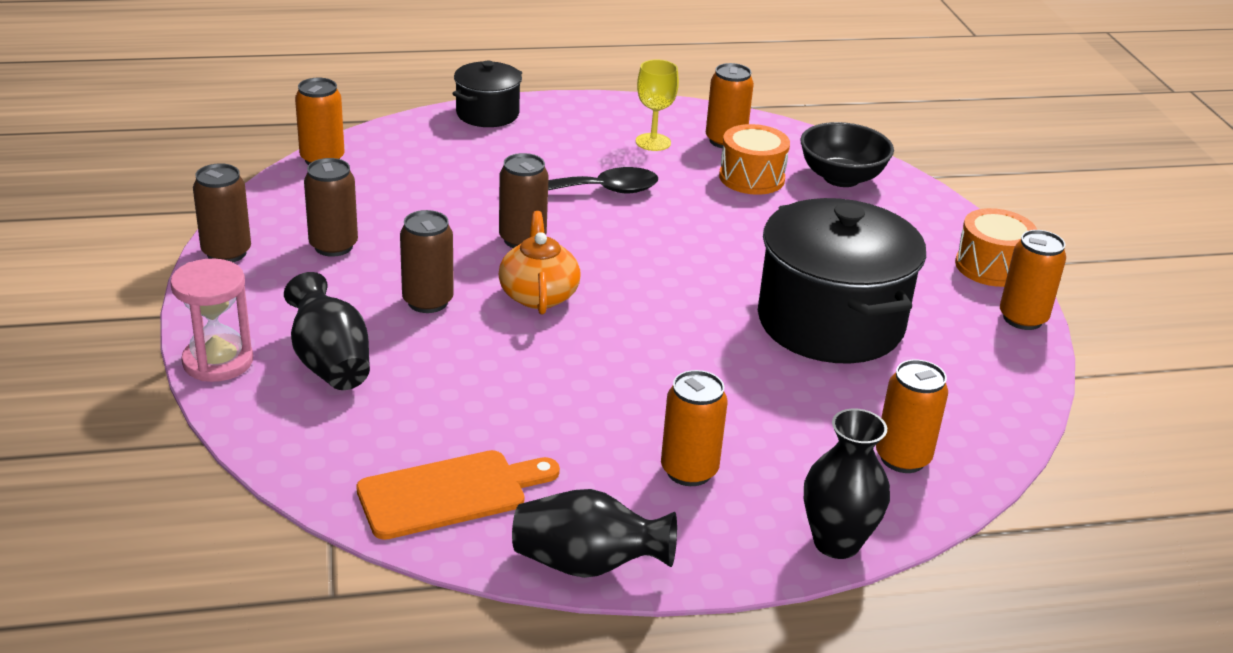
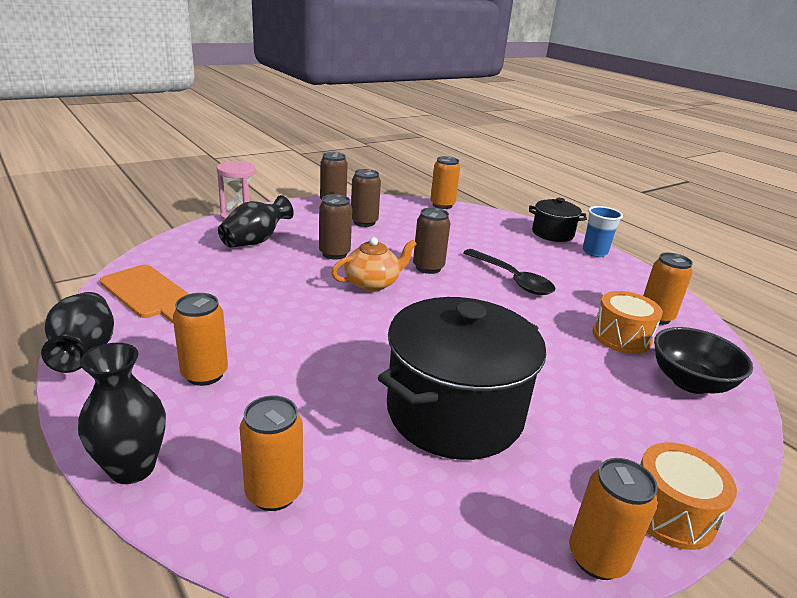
camera: 65 degrees right, 5 degrees down
yellow goblet [636,60,679,151] -> none
none -> blue cup [583,206,623,257]

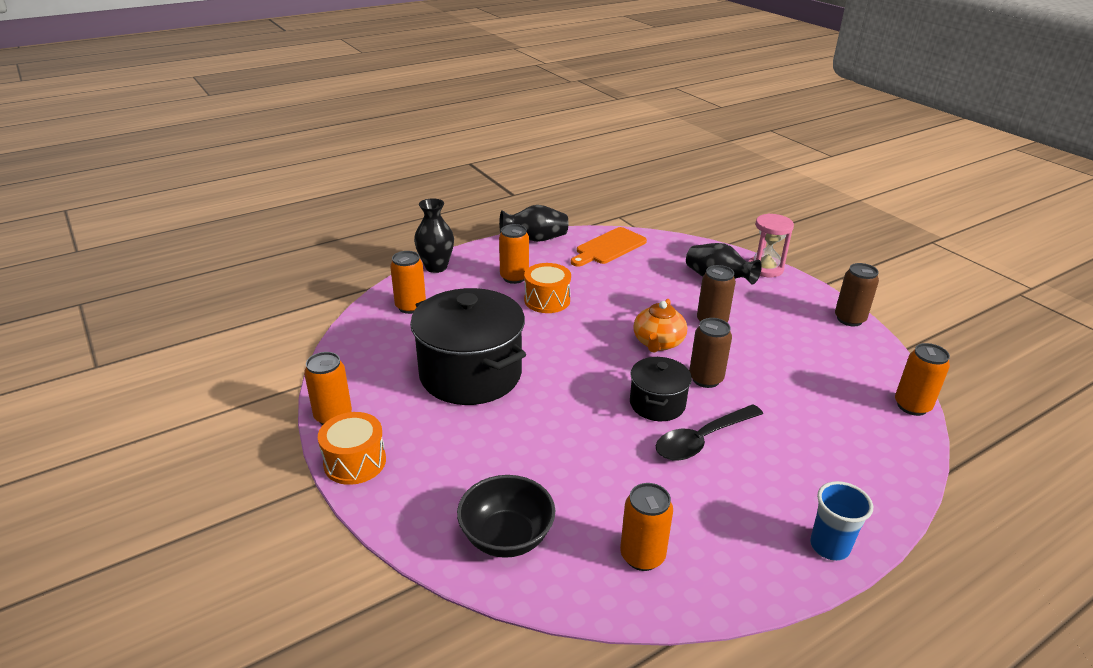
camera: 95 degrees right, 5 degrees up
orange teapot [331,237,417,291] -> orange teapot turned 45 degrees clockwise [633,299,687,353]
brown can [351,169,381,227] -> none
black pot [529,198,587,242] -> black pot moved to [630,357,692,421]
orange drum [592,291,663,354] -> orange drum moved to [524,263,571,313]

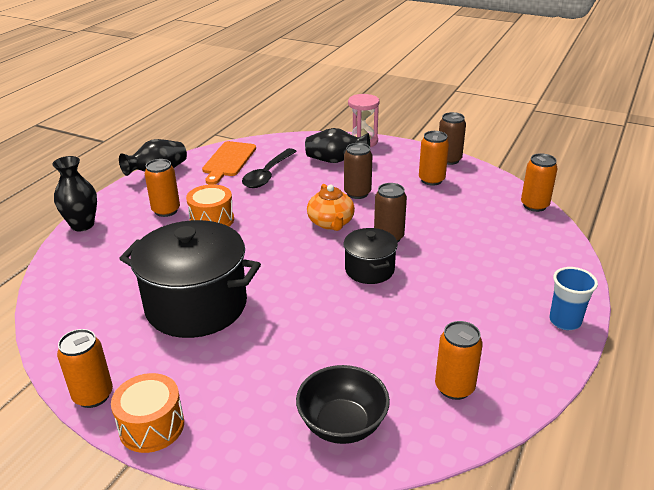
camera: 30 degrees left, 0 degrees up
orange can [390,251,426,314] -> orange can moved to [419,131,449,186]
black spoon [656,404,763,461] -> black spoon moved to [242,148,297,188]

